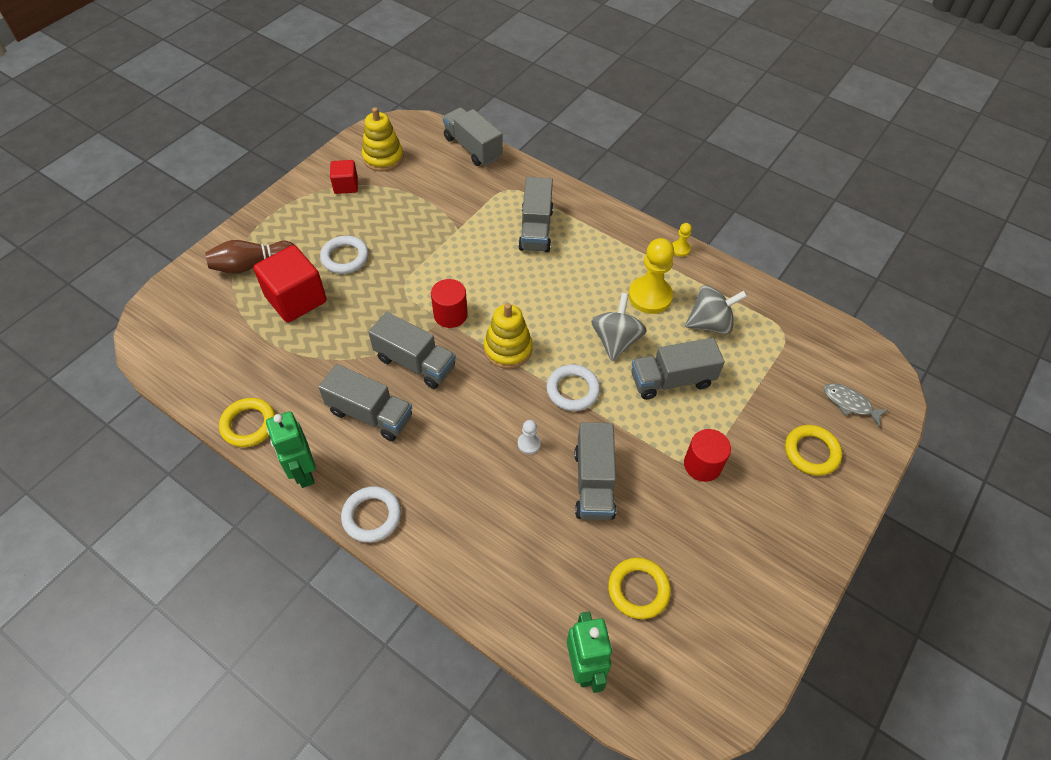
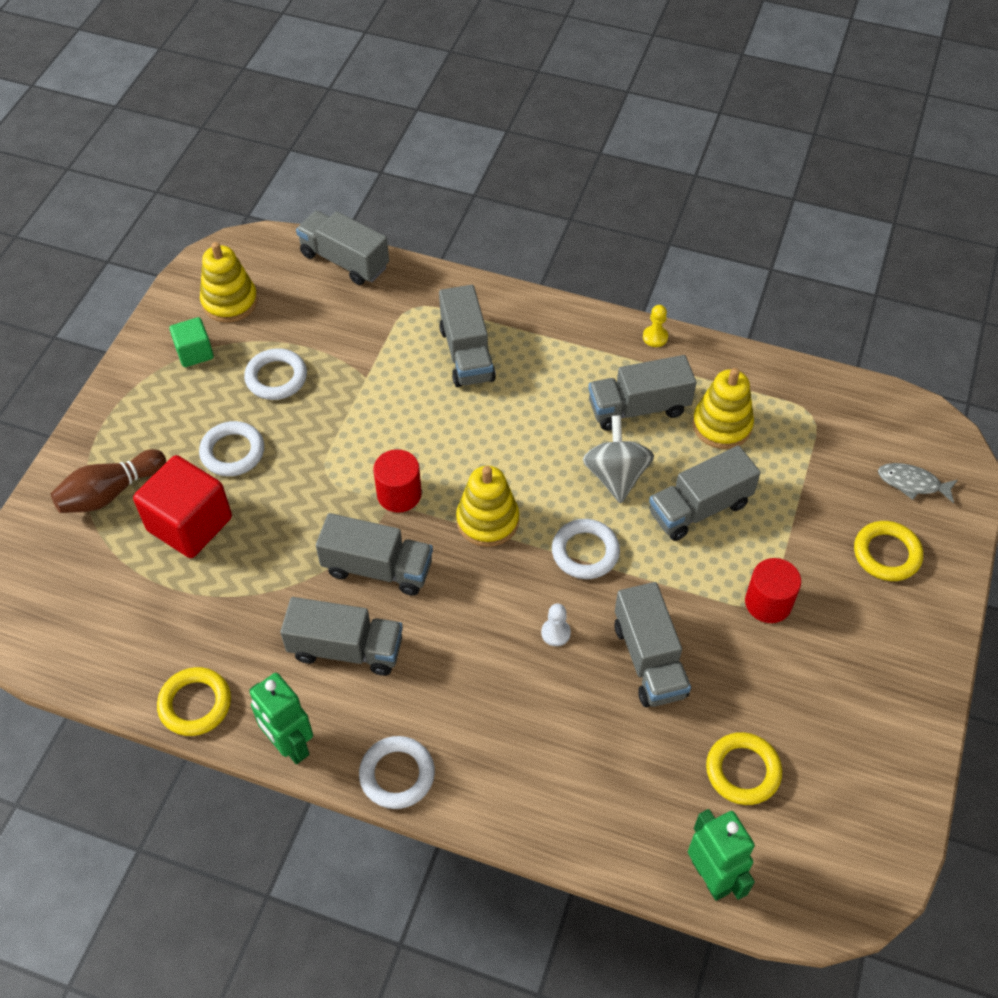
camera: 15 degrees left, 0 degrees up
red cube [330,160,358,194] -> green cube [170,317,214,367]
yellow pawn [628,238,674,314] -> grey truck [588,355,696,431]
grey spinning top [685,285,748,335] -> yellow stacking toy [692,368,754,449]
none -> white ring [244,348,307,400]

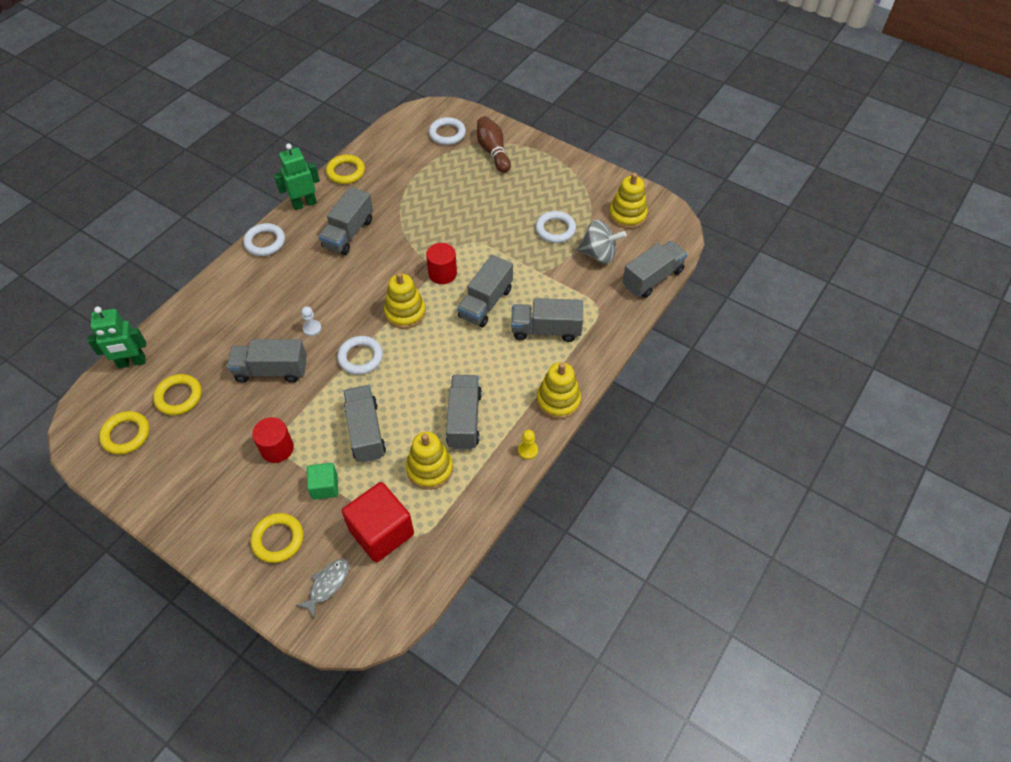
camera: 105 degrees right, 0 degrees up
red cube [133,455,232,558] -> red cube moved to [342,482,414,562]
green cube [170,317,214,367] -> green cube moved to [307,463,338,500]
white ring [199,421,264,476] -> white ring moved to [429,117,466,145]
grey truck [316,513,433,596] -> grey truck moved to [457,255,513,328]
grey spinning top [583,415,654,503] -> grey spinning top moved to [577,220,627,264]
none -> yellow ring [99,411,150,455]
none -> yellow stacking toy [537,362,581,419]

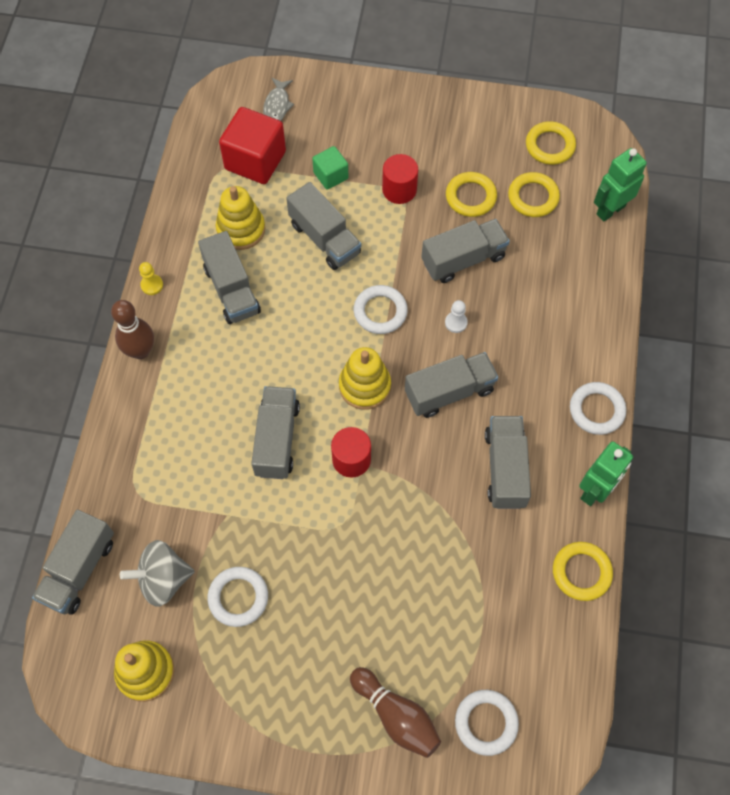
camera: 155 degrees right, 10 degrees up
yellow ring [250,513,303,563] -> yellow ring moved to [446,172,497,217]
grey truck [511,298,583,342] -> grey truck moved to [405,352,498,418]
yellow stacking toy [537,362,581,419] -> brown bowling pin [111,300,154,359]

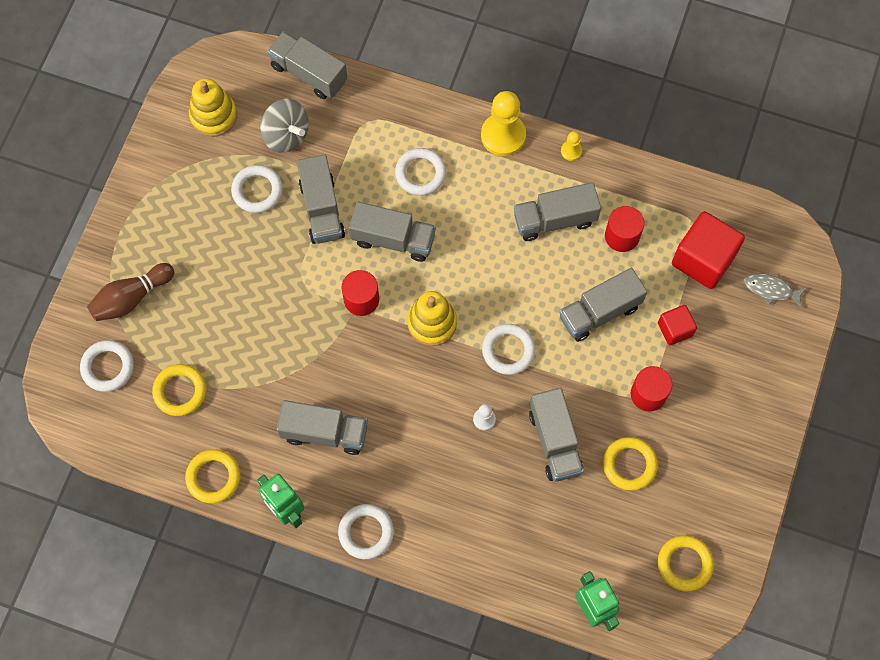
camera: 100 degrees right, 5 degrees up
brown bowling pin [111,300,154,359] -> yellow pawn [481,91,526,156]
grey spinning top [120,540,195,607] -> grey spinning top turned 135 degrees clockwise [260,99,309,153]
yellow stacking toy [216,186,265,250] -> red cylinder [605,206,644,252]
green cube [312,146,348,190] -> red cube [658,305,697,346]
grey truck [405,352,498,418] -> grey truck moved to [297,154,345,244]
yellow ring [508,172,560,217] -> yellow ring moved to [152,364,206,416]
none -> white ring [395,148,446,196]

